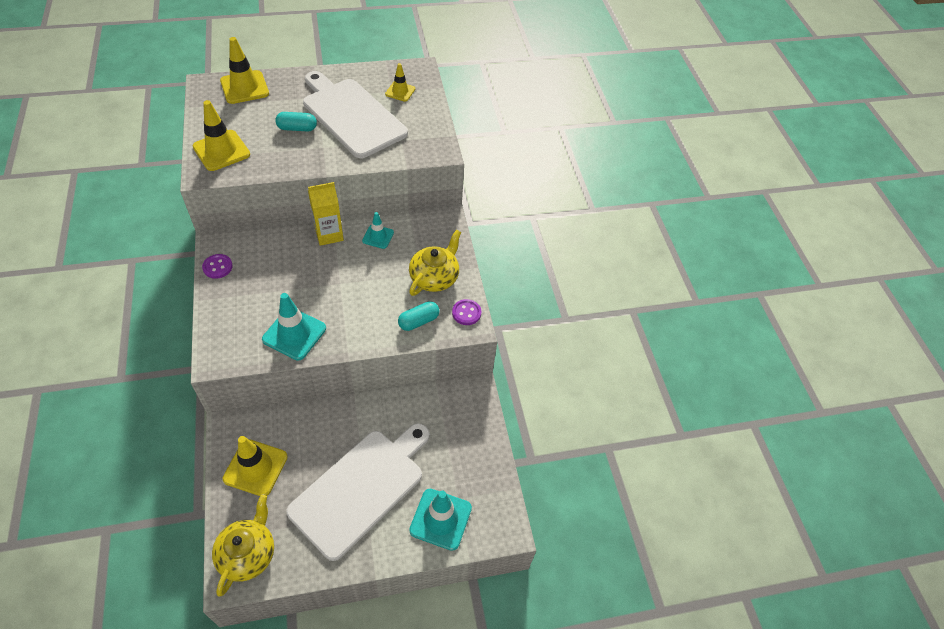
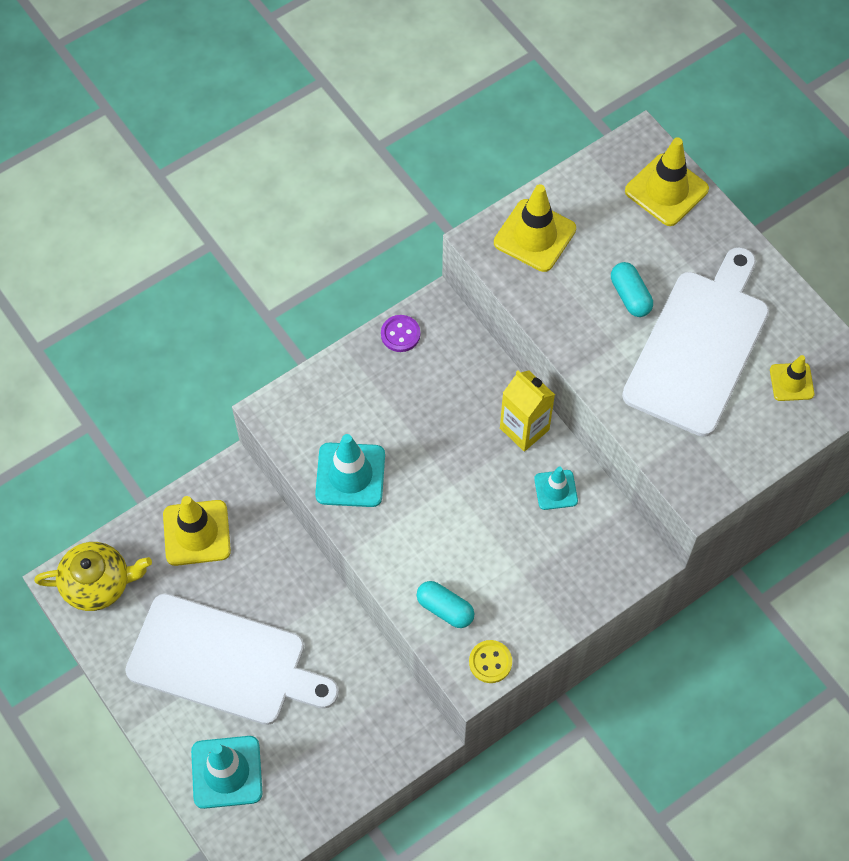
camera: 70 degrees right, 10 degrees up
yellow teapot [409,230,461,296] -> none
purple button [452,299,481,325] -> yellow button [469,640,512,683]

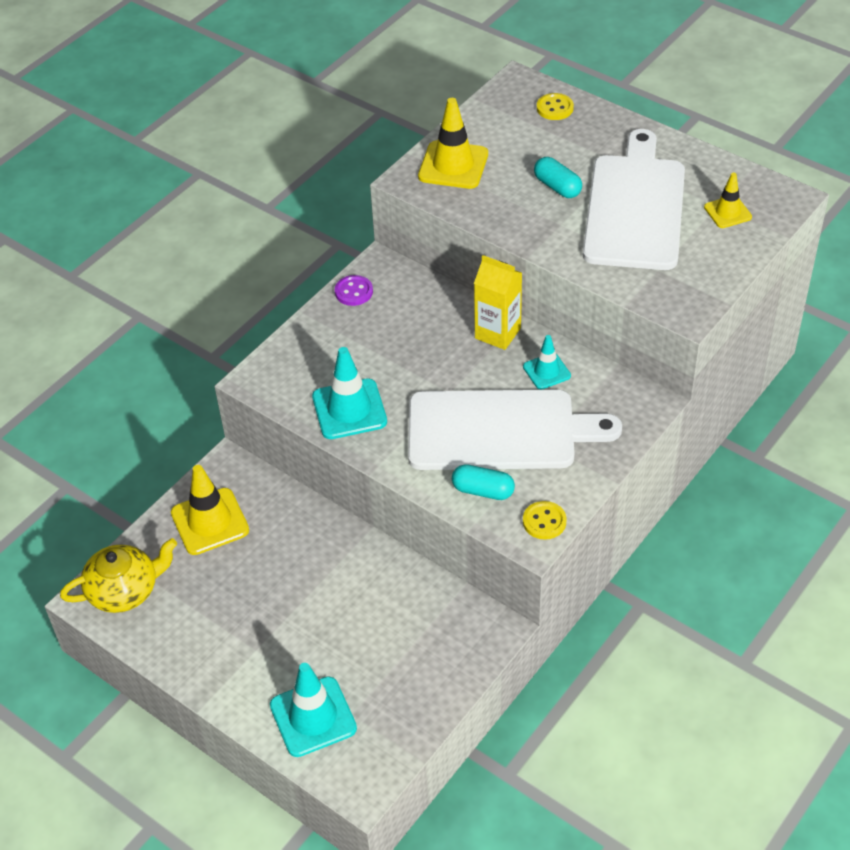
camera: 15 degrees left, 15 degrees down
white cutting board [125,594,339,725] -> white cutting board moved to [408,390,622,470]
yellow traffic cone [625,137,709,226] -> yellow button [537,93,574,120]

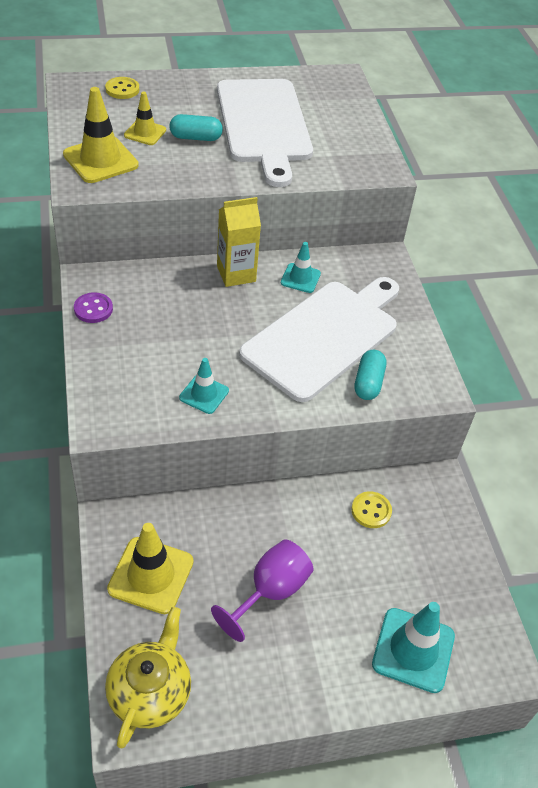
camera: 55 degrees left, 0 degrees up
turquoise traffic cone [312,347,387,439] -> turquoise traffic cone [179,358,229,414], size x0.59
turquoise capsule [452,464,515,500] -> turquoise capsule turned 45 degrees counterclockwise [354,350,386,400]
yellow button [523,501,567,540] -> yellow button moved to [351,491,392,528]
white cutting board [583,129,685,270] -> white cutting board turned 150 degrees counterclockwise [217,79,313,187]
yellow traffic cone [704,173,752,228] -> yellow traffic cone moved to [124,92,166,145]
none -> purple goblet [211,540,314,642]

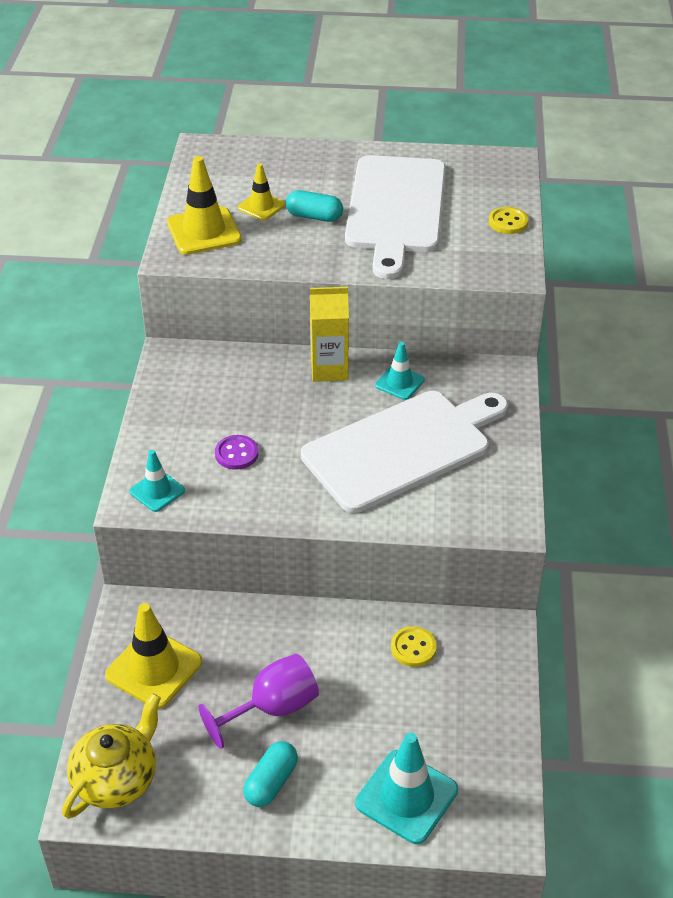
camera: 20 degrees right, 5 degrees down
purple button [74,292,113,323] -> purple button moved to [215,435,259,470]
yellow button [105,77,139,99] -> yellow button moved to [489,207,529,234]
turquoise traffic cone [179,358,229,414] -> turquoise traffic cone moved to [129,450,185,512]
turquoise capsule [354,350,386,400] -> turquoise capsule moved to [243,741,298,807]

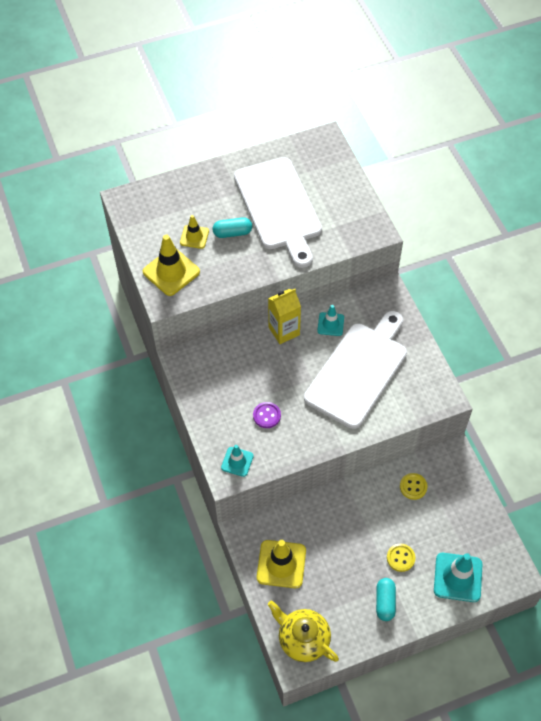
camera: 25 degrees left, 15 degrees up
yellow teapot [62,693,161,819] -> yellow teapot turned 60 degrees counterclockwise [268,600,339,662]
purple goblet [198,654,319,749] -> none
yellow button [489,207,529,234] -> yellow button moved to [387,544,415,572]

